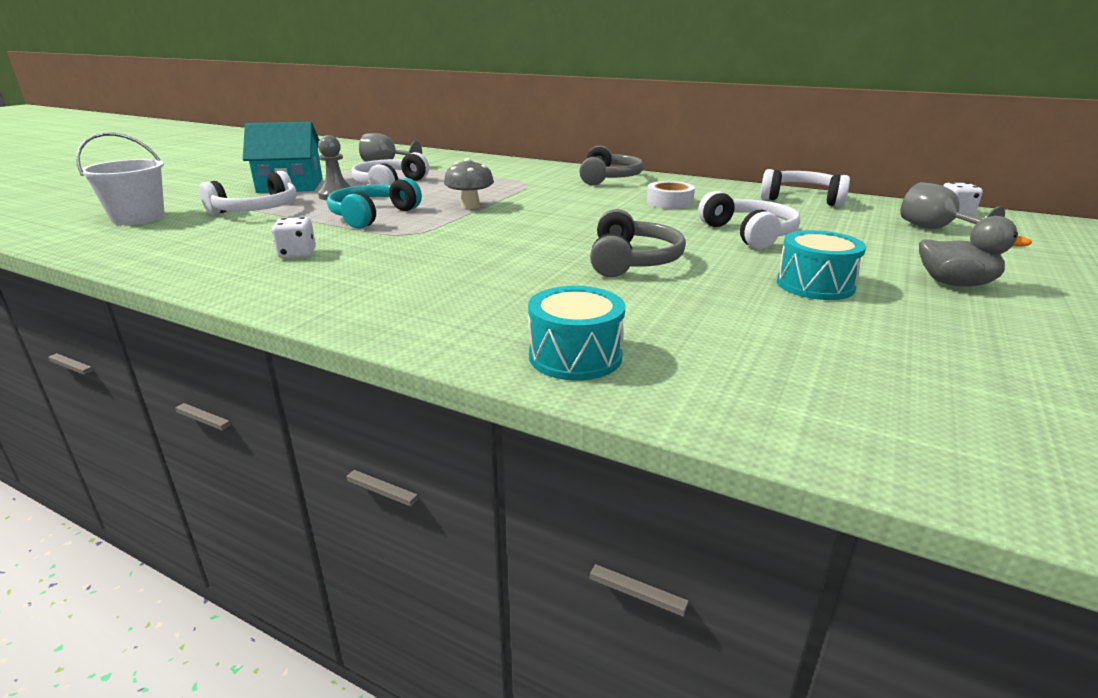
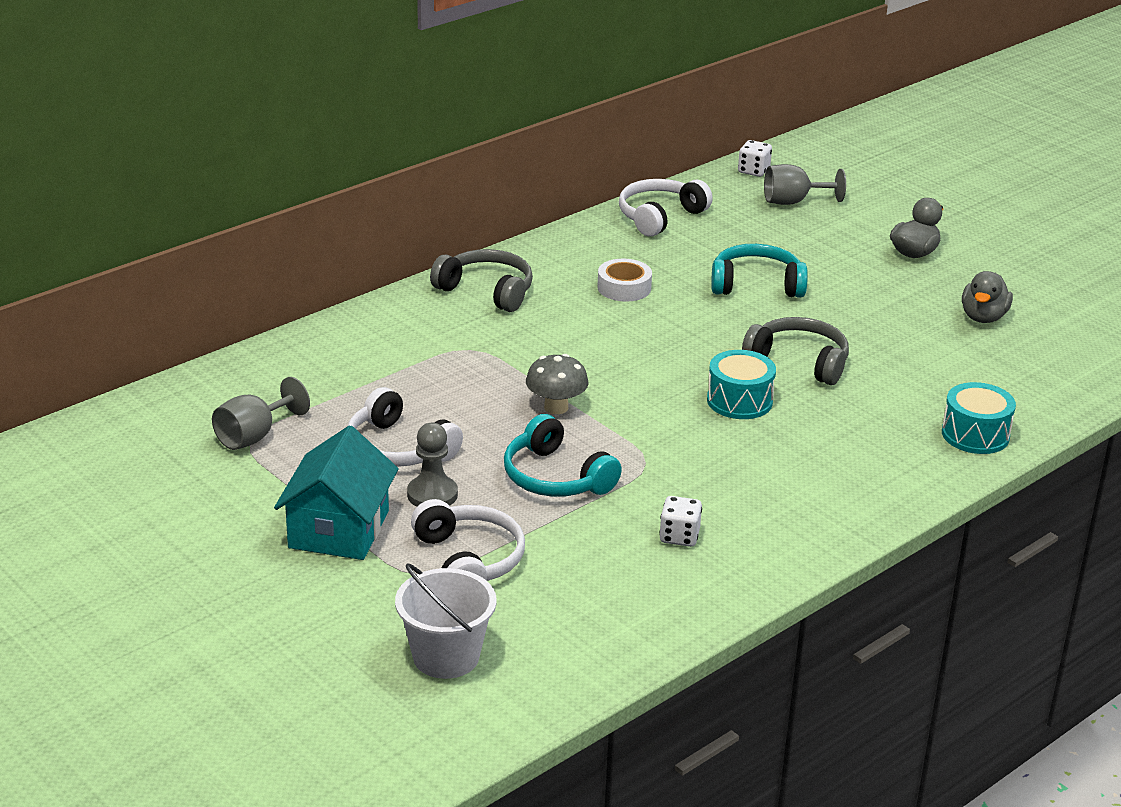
camera: 70 degrees left, 5 degrees up
white headphones [698,191,800,249] -> turquoise headphones [711,244,808,298]
turquoise drum [777,230,866,300] -> turquoise drum moved to [707,350,776,419]
none -> grey duck [962,271,1013,323]

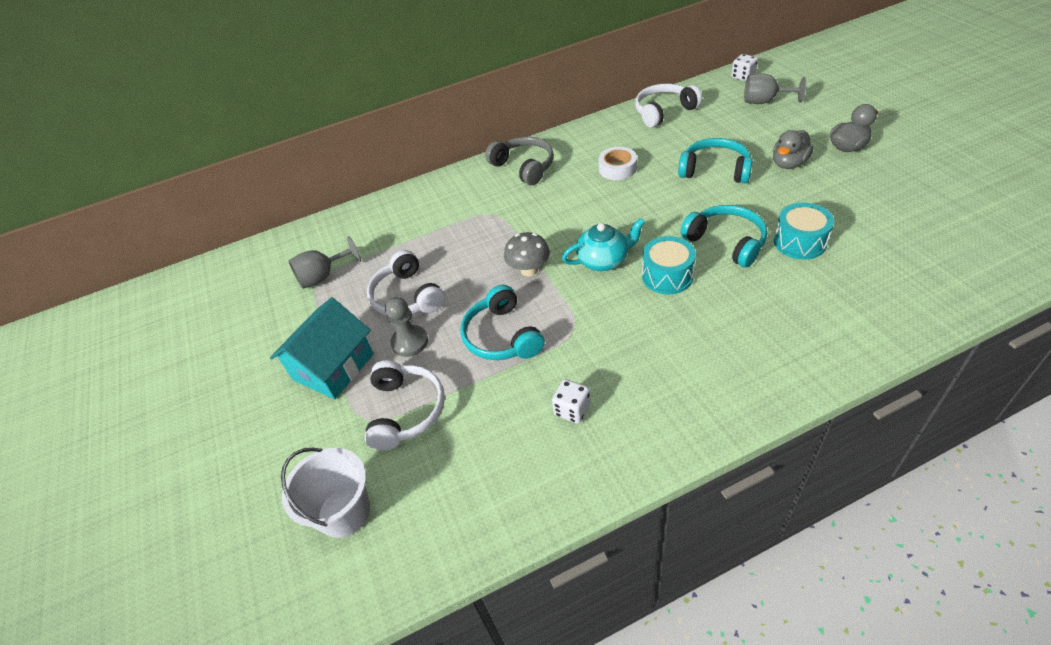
camera: 25 degrees right, 15 degrees up
grey headphones [742,317,849,385] -> turquoise headphones [680,205,767,268]
turquoise drum [942,382,1016,454] -> turquoise drum moved to [774,203,834,260]
grey duck [962,271,1013,323] -> grey duck moved to [773,130,813,169]
none -> turquoise teapot [562,218,645,271]

